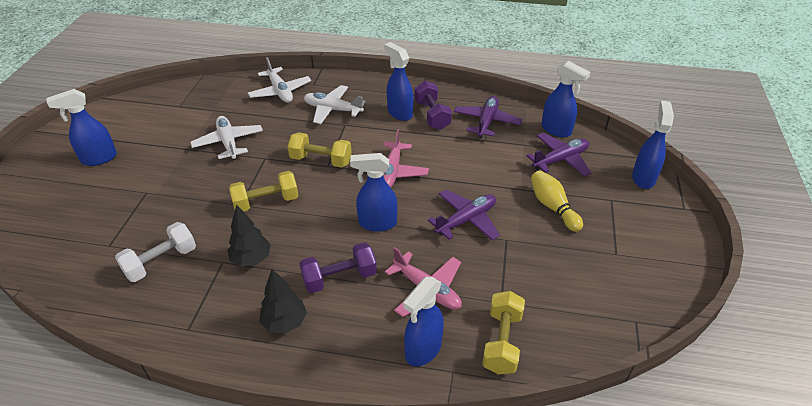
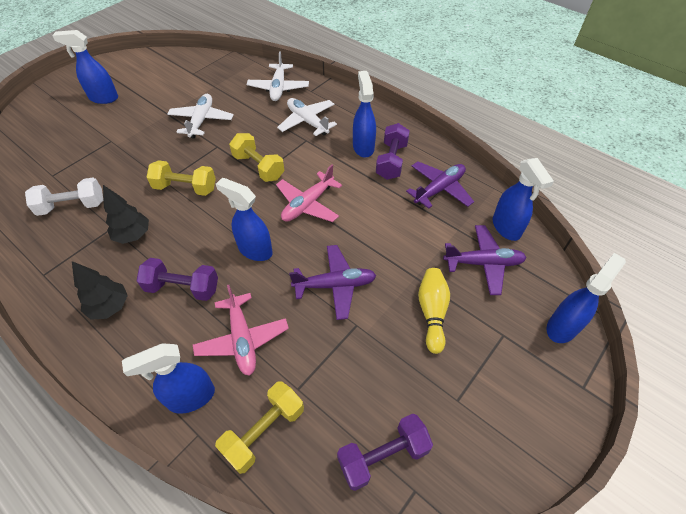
camera: 30 degrees right, 10 degrees up
none -> purple dumbbell [337,414,433,491]

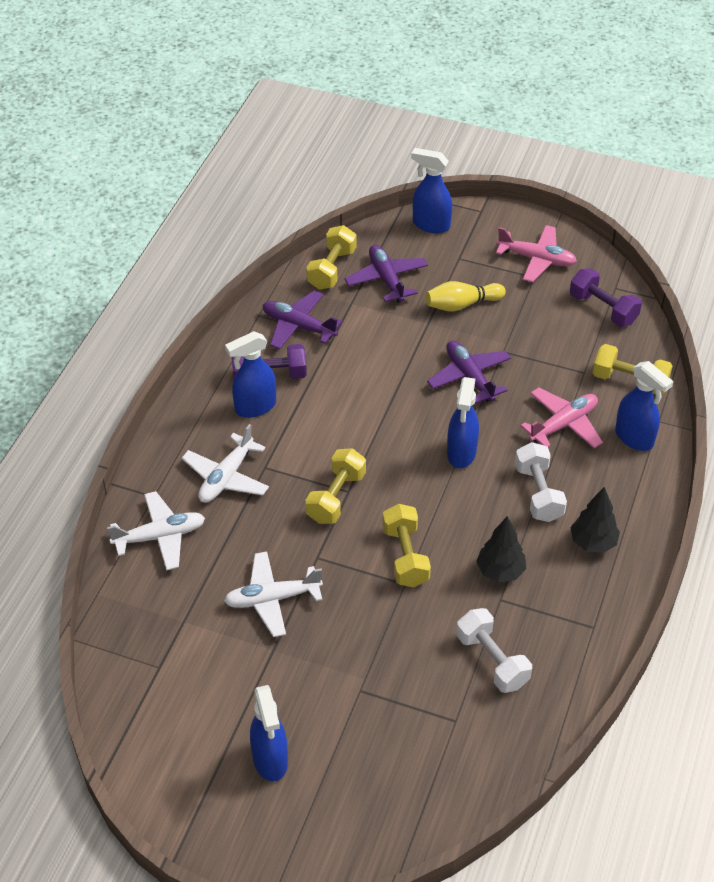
camera: 110 degrees left, 5 degrees down
purple dumbbell [137,258,218,301] -> white dumbbell [515,442,567,522]
pink plane [276,165,342,222] -> pink plane moved to [496,225,577,282]
blue spray bottle [493,158,554,241] -> yellow dumbbell [306,225,356,290]

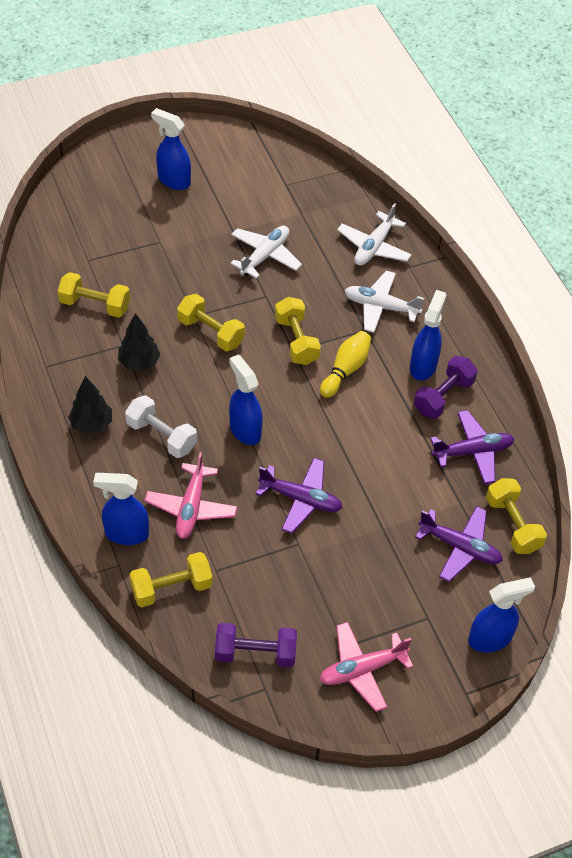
camera: 135 degrees right, 5 degrees up
white plane [182,424,269,503] -> white plane turned 60 degrees counterclockwise [344,271,424,333]
yellow bowling pin [426,281,506,311] -> yellow bowling pin moved to [320,331,371,398]
white dumbbell [456,608,532,693] -> yellow dumbbell [58,272,130,318]

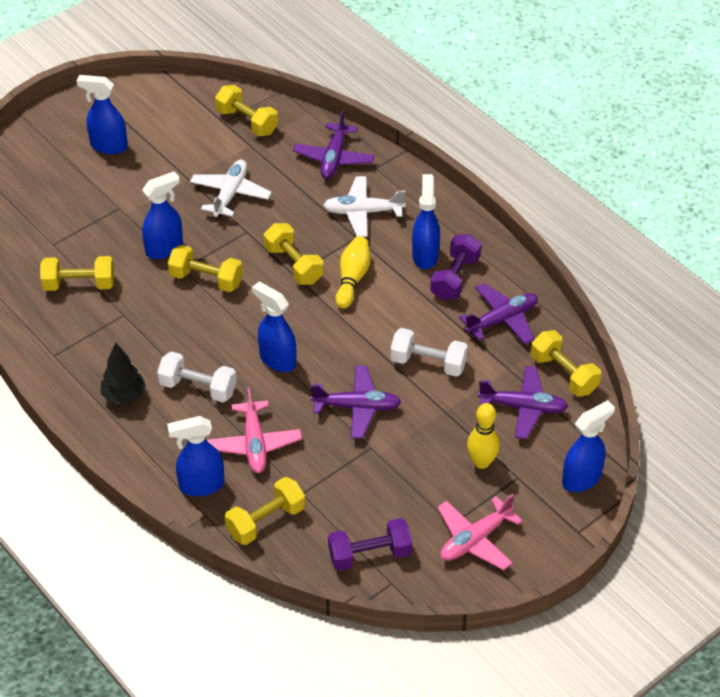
camera: 15 degrees left, 5 degrees down
black tree [118,313,160,371] -> none
white plane [337,203,412,266] -> purple plane [293,110,375,179]
none -> blue spray bottle [142,171,183,259]
none -> yellow dumbbell [215,85,278,136]
none -> white dumbbell [390,328,468,377]
none -> yellow bowling pin [467,403,500,469]

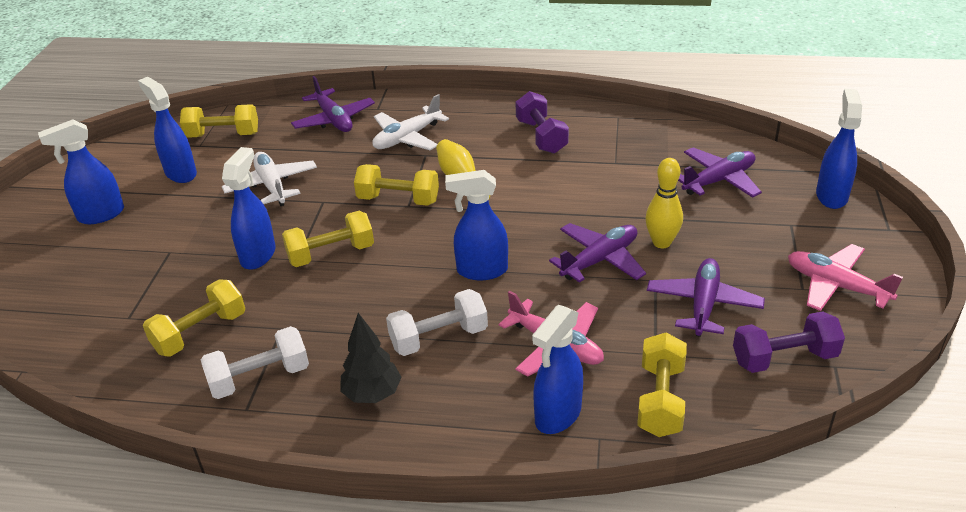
camera: 40 degrees left, 10 degrees down
purple dumbbell [328,518,412,571] -> purple dumbbell turned 45 degrees clockwise [733,311,845,373]
white dumbbell [390,328,468,377] -> white dumbbell moved to [201,326,309,399]
blue spray bottle [412,174,440,269] -> blue spray bottle moved to [138,77,197,183]
pink plane [437,494,523,570] -> pink plane turned 120 degrees clockwise [788,244,903,311]
purple plane [459,283,538,344] -> purple plane moved to [647,258,765,337]
yellow bowling pin [467,403,500,469] -> yellow bowling pin moved to [645,158,683,248]
yellow dumbbell [531,330,601,396] -> none

